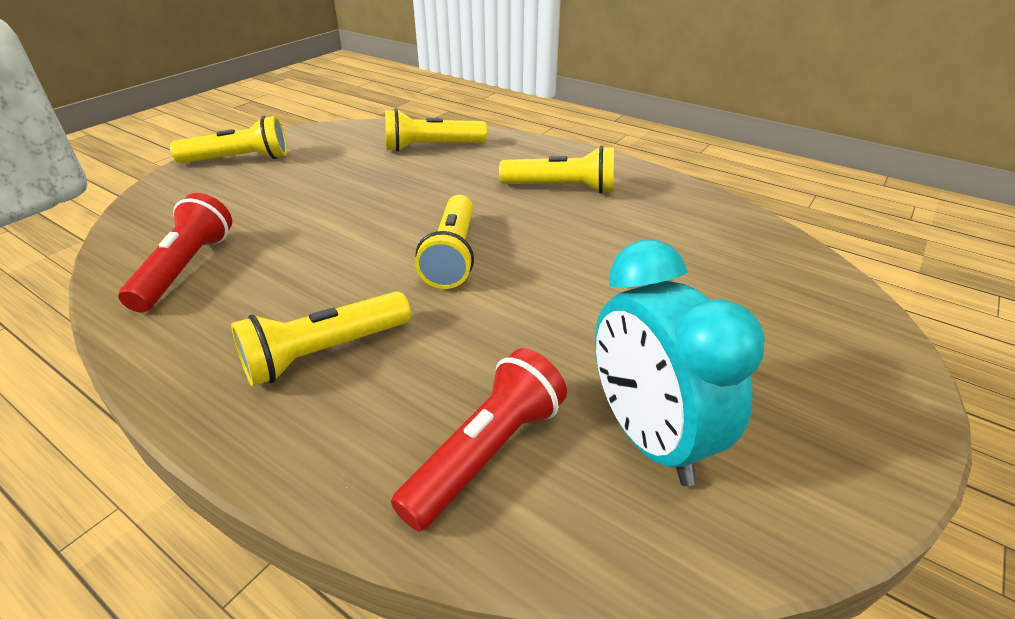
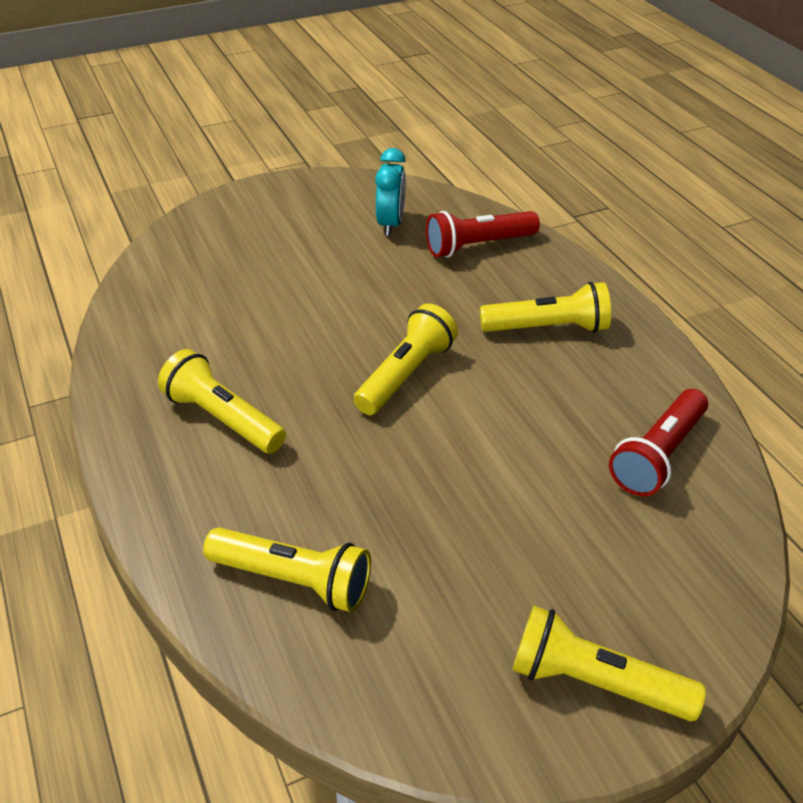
camera: 150 degrees left, 5 degrees up
turquoise clock [595,240,764,486] -> turquoise clock [375,148,406,236], size x0.64

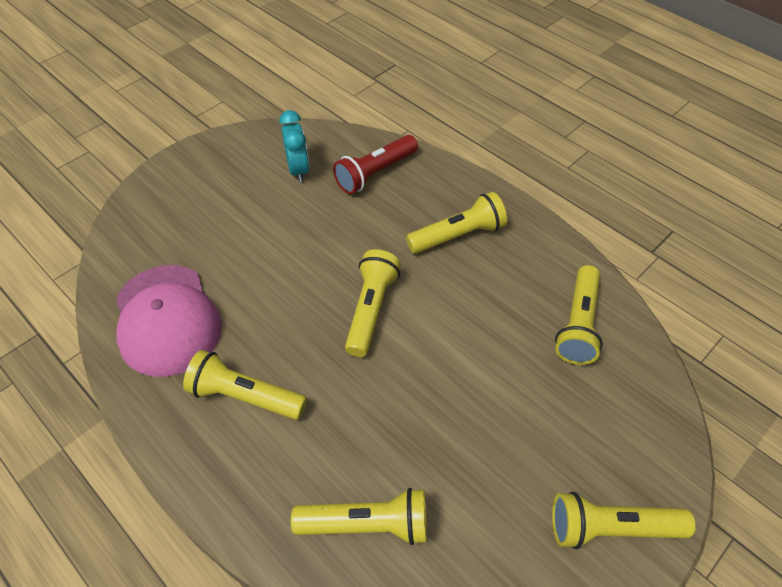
camera: 20 degrees left, 10 degrees up
red flashlight [609,389,708,496] -> yellow flashlight [555,265,603,365]
none -> pink cap [116,265,222,377]

